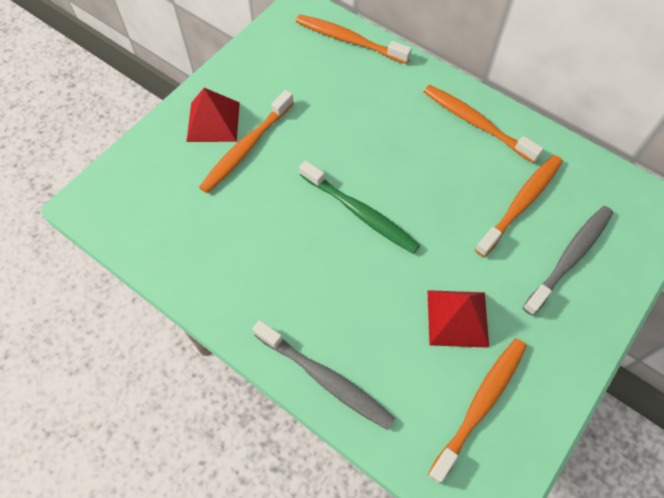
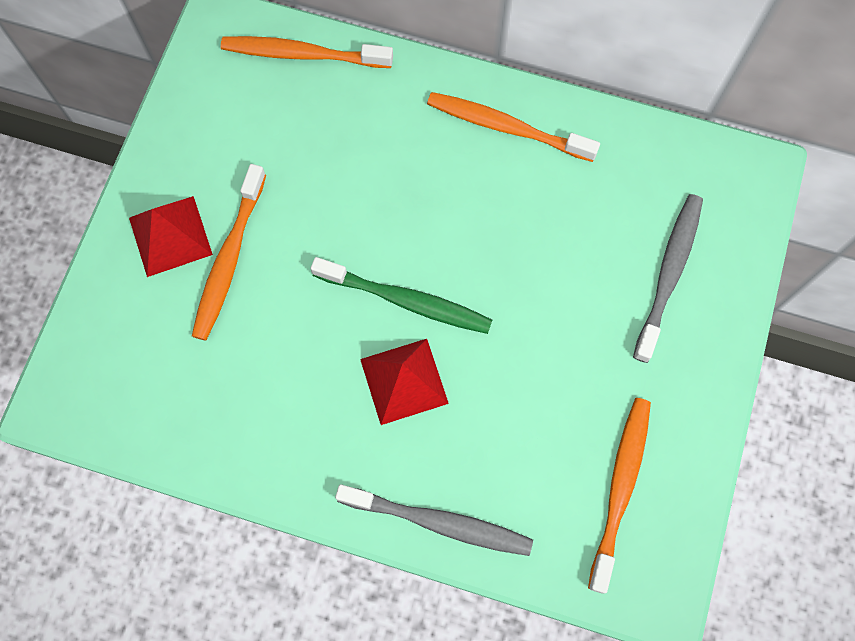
camera: 20 degrees left, 10 degrees up
red pyramid [427,290,489,348] -> red pyramid moved to [360,339,449,425]
orange toothbrush [475,155,563,257] -> none

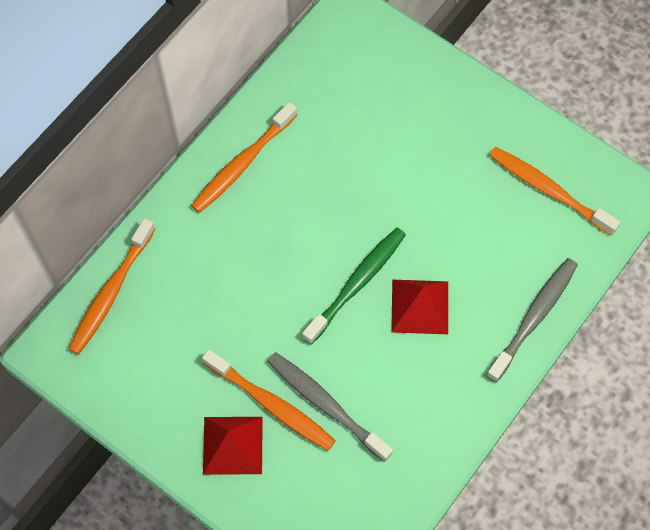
camera: 70 degrees left, 5 degrees down
grey toothbrush [633,194,703,363] -> grey toothbrush moved to [267,352,393,462]

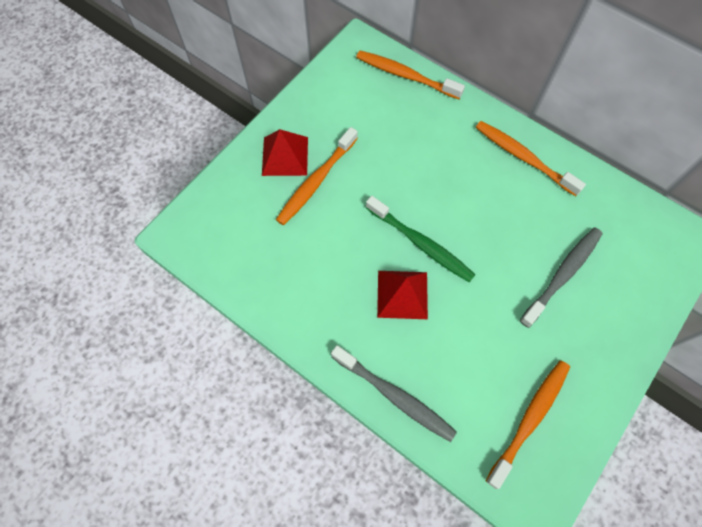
camera: 90 degrees right, 0 degrees up
grey toothbrush [267,352,393,462] -> grey toothbrush moved to [520,228,602,328]

